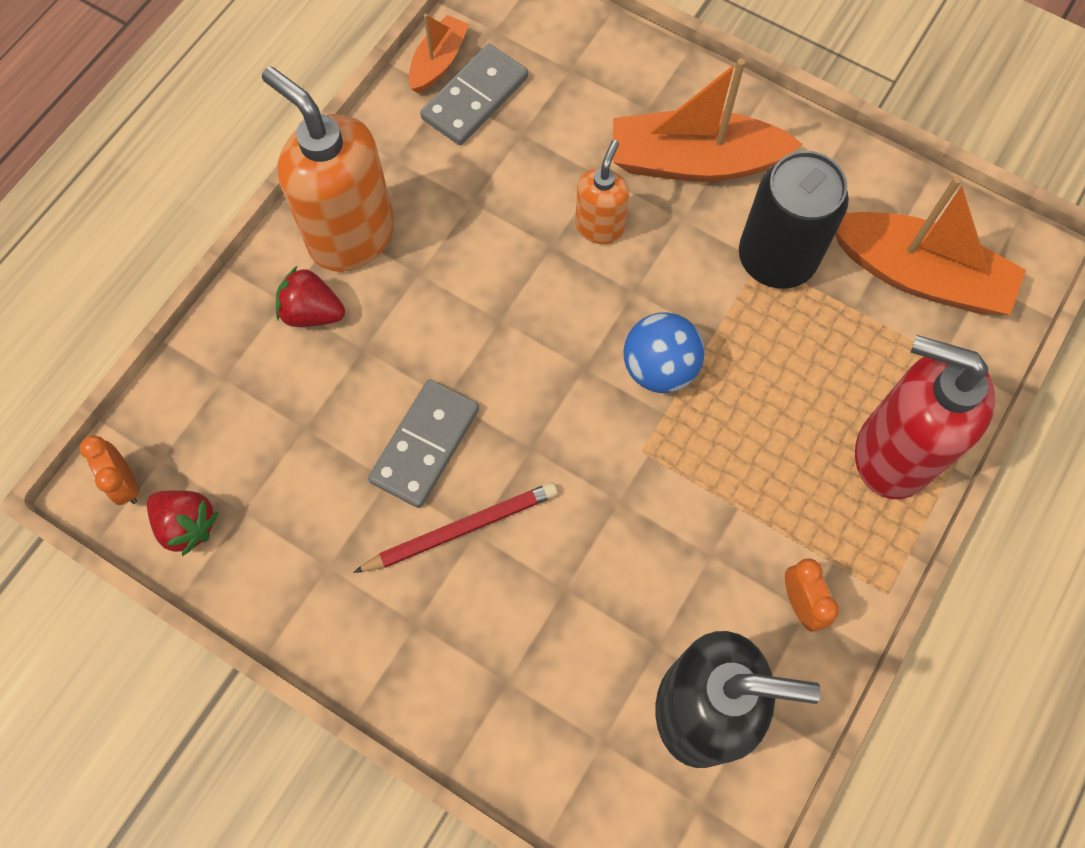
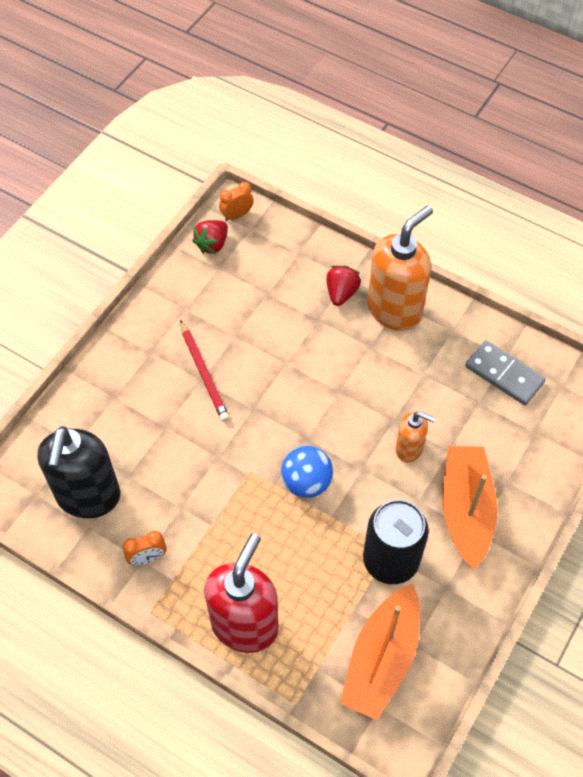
camera: 90 degrees right, 10 degrees down
grey domino [368,379,479,508] -> none
orange boat [409,14,469,93] -> none

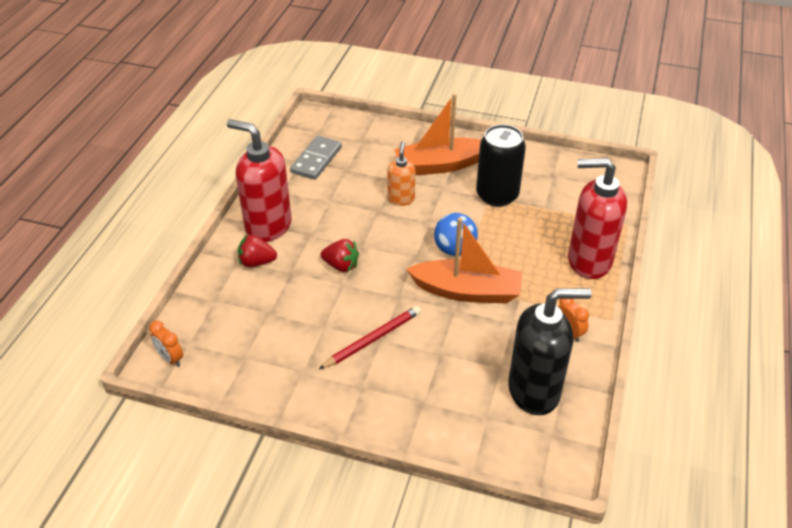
camera: 105 degrees left, 15 degrees down
red strawberry [192,220,228,254] -> red strawberry moved to [321,239,359,272]
orange boat [340,583,420,720] -> orange boat moved to [406,218,522,303]
orange soap dispenser [368,206,433,331] -> red soap dispenser [227,119,292,242]

